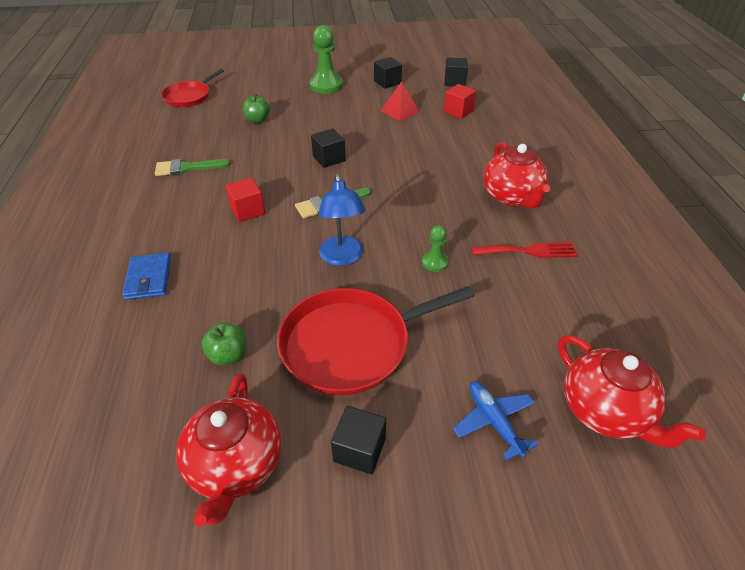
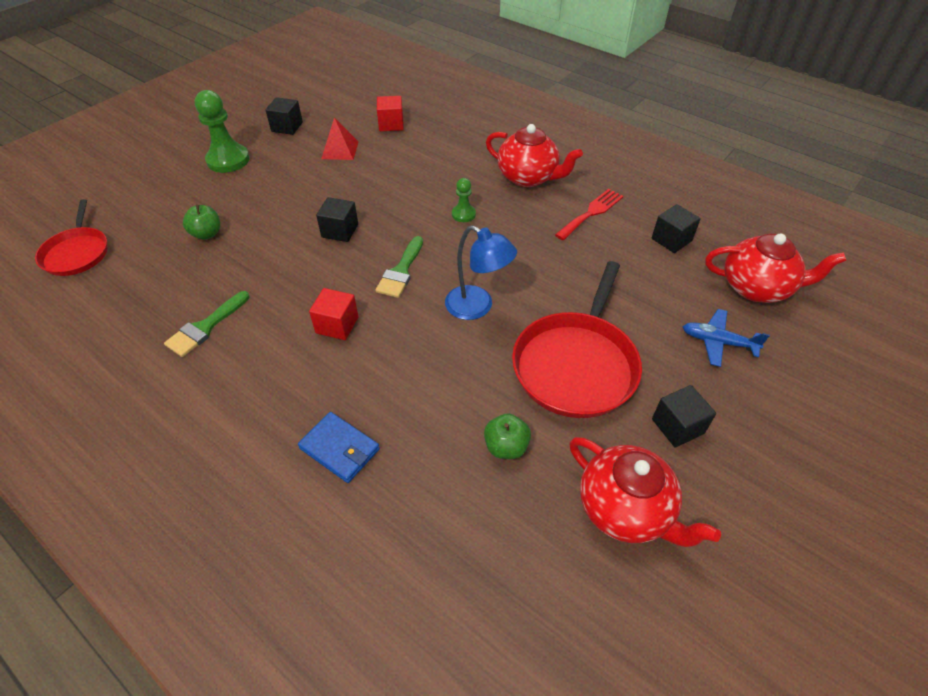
camera: 45 degrees left, 5 degrees up
green pawn [422,225,449,272] -> green pawn moved to [452,178,476,222]
black cube [445,58,468,86] -> black cube moved to [652,204,701,253]

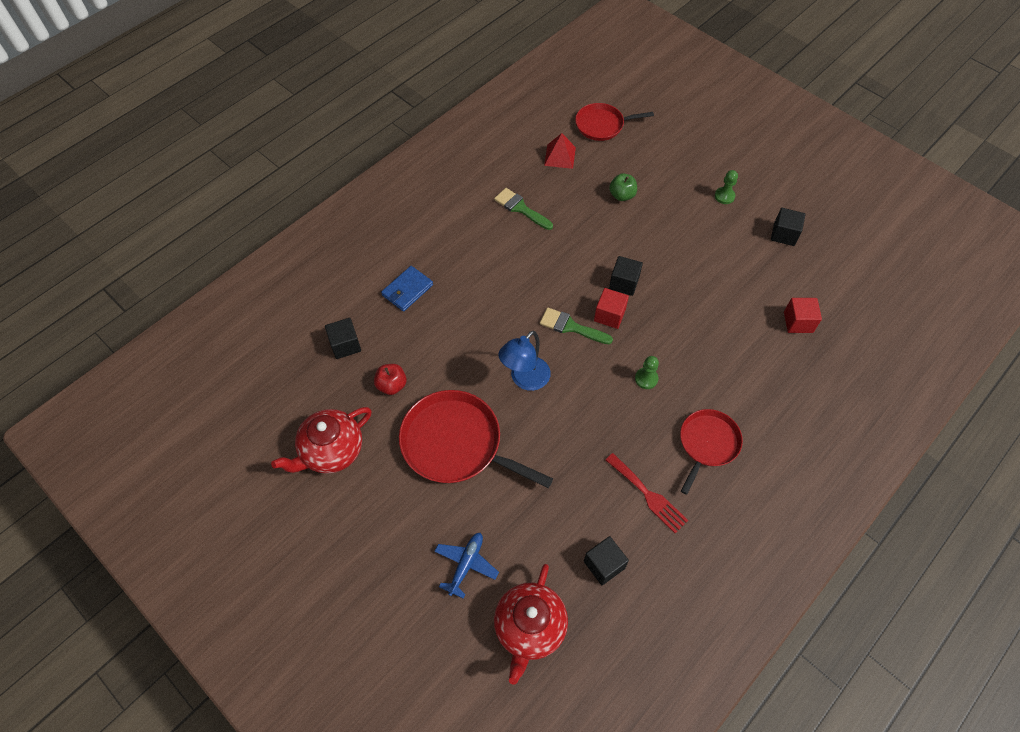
camera: 95 degrees right, 10 degrees up
green pawn [195,90,250,173] -> green pawn [715,170,738,204], size x0.53
red cube [309,288,359,340] -> red cube moved to [594,288,629,329]
red pyramid [321,118,358,160] -> red pyramid moved to [544,133,576,169]
green apple [484,413,531,459] -> red apple [374,364,407,395]
red teapot [486,124,583,187] -> red pan [680,409,743,495]
black cube [652,385,716,448] -> black cube moved to [325,318,361,359]

